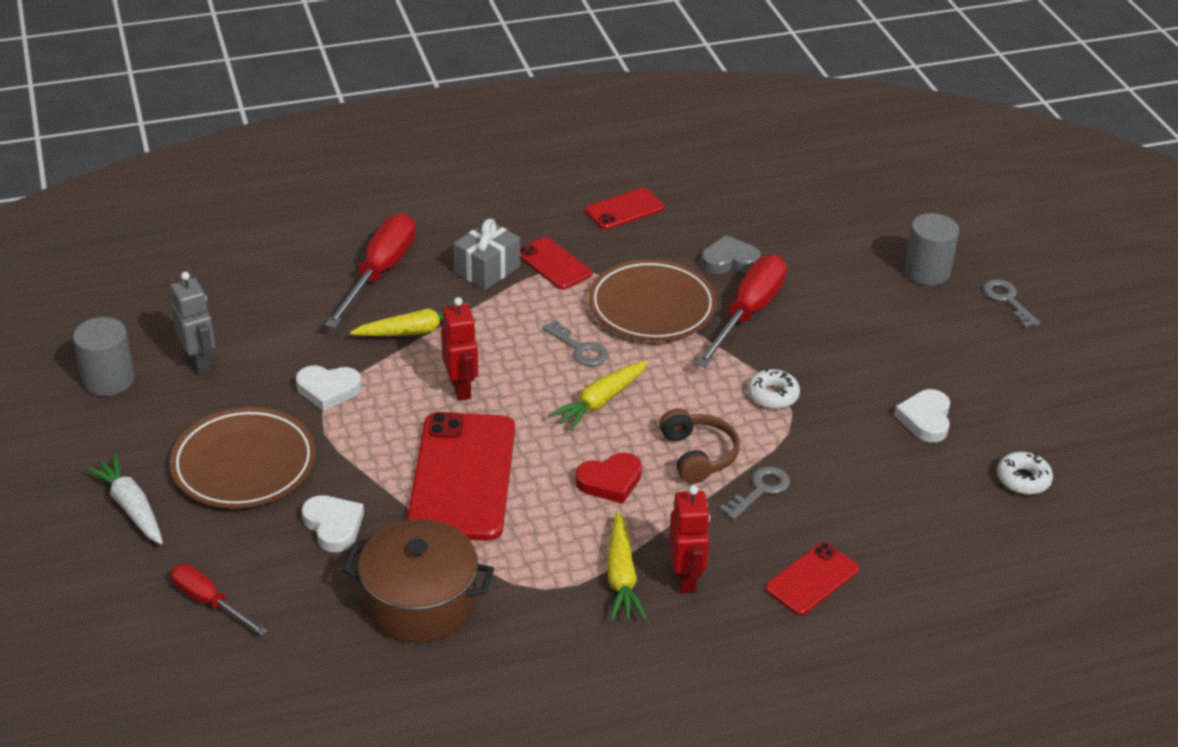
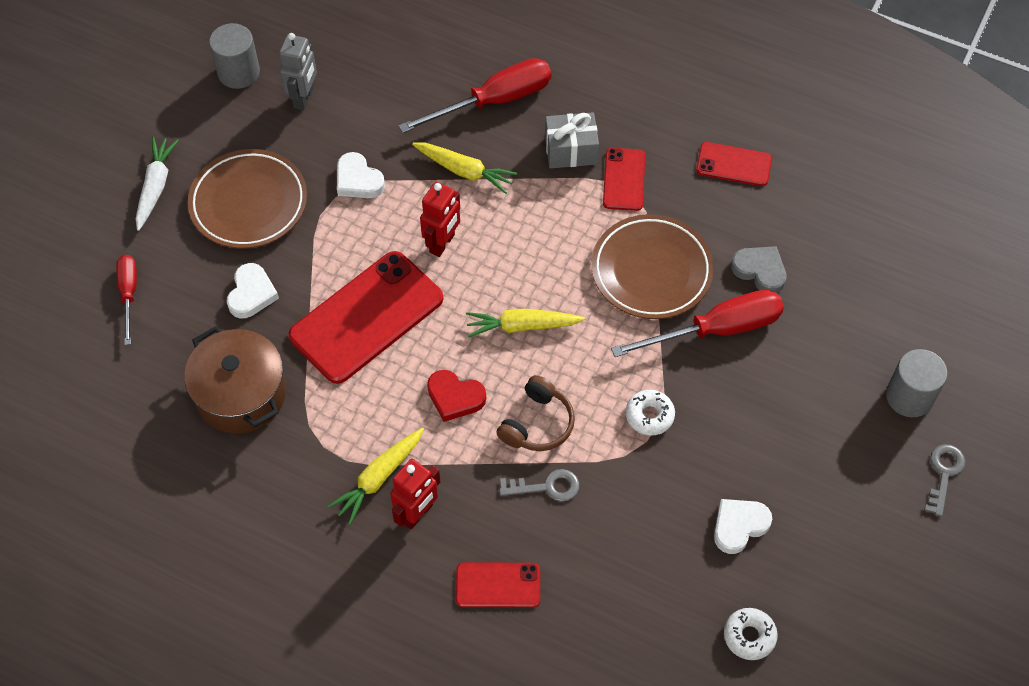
camera: 45 degrees right, 20 degrees up
grey key [542,320,608,366] -> none

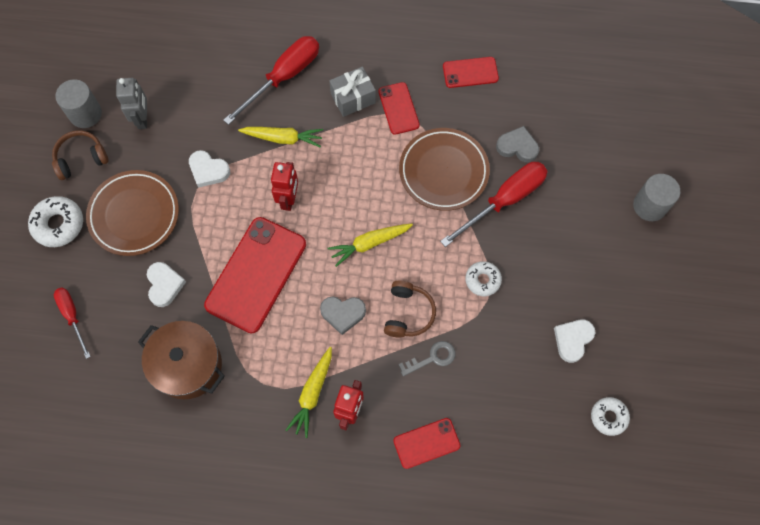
camera: 20 degrees left, 10 degrees up
white carrot [135,137,179,231] -> white donut [28,196,83,247]
red heart [427,370,486,422] -> grey heart [320,296,366,335]
grey key [924,444,965,516] -> none
none -> brown headphones [52,130,109,180]

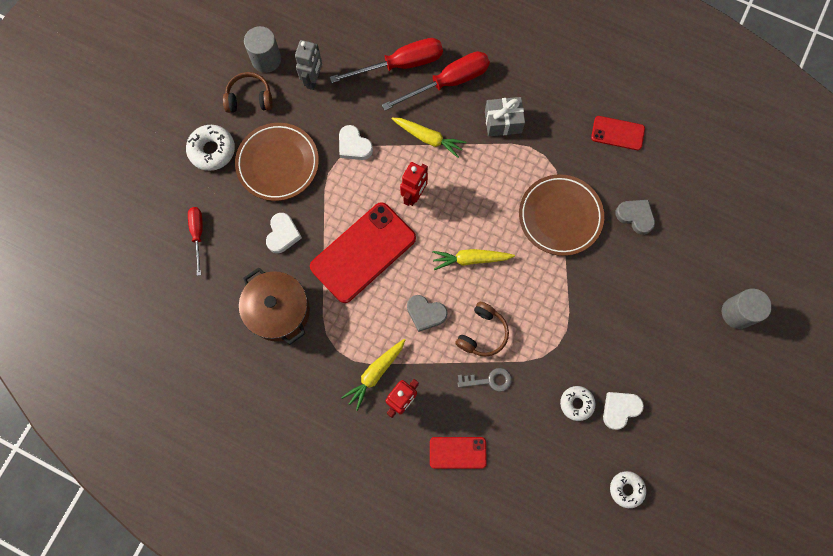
camera: 20 degrees right, 5 degrees up
red phone [378,82,420,135] -> none
red screwdriver [440,162,548,247] -> red screwdriver moved to [330,38,443,83]
white donut [465,261,502,296] -> white donut moved to [560,386,596,421]

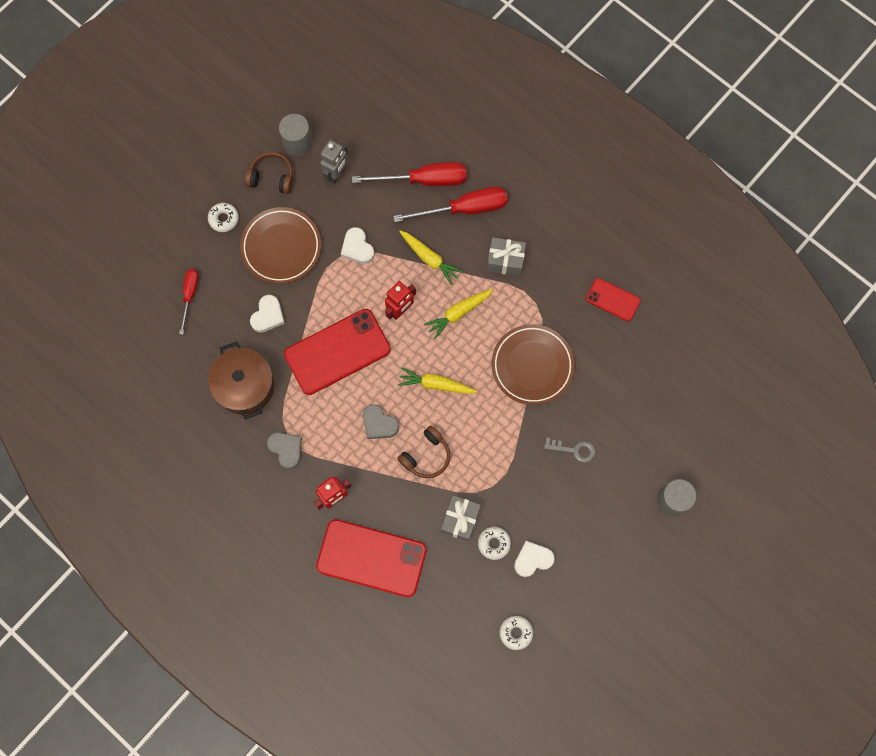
camera: 15 degrees right, 0 degrees up
white donut [186,125,235,171] -> white donut [208,203,239,232], size x0.66
yellow carrot [341,339,405,411] -> yellow carrot moved to [424,289,493,339]
red phone [430,437,487,469] -> red phone [316,519,427,597], size x1.93
grey key [457,368,512,392] -> grey key moved to [544,438,595,463]
grey heart [615,200,655,235] -> grey heart moved to [267,432,302,469]
none -> grey gift [441,495,481,542]

